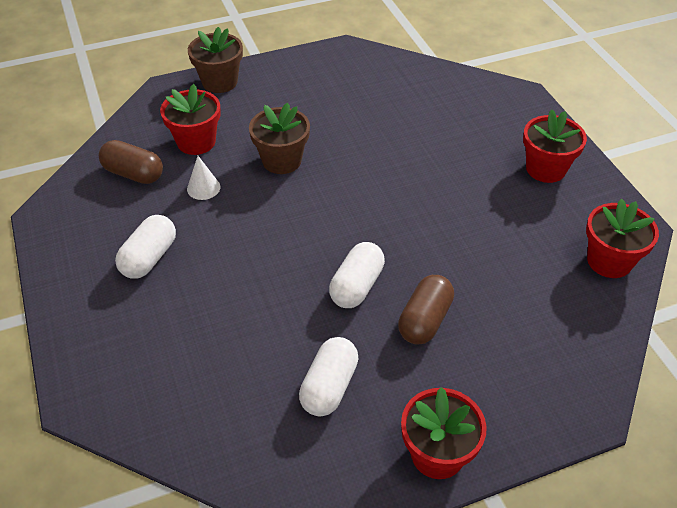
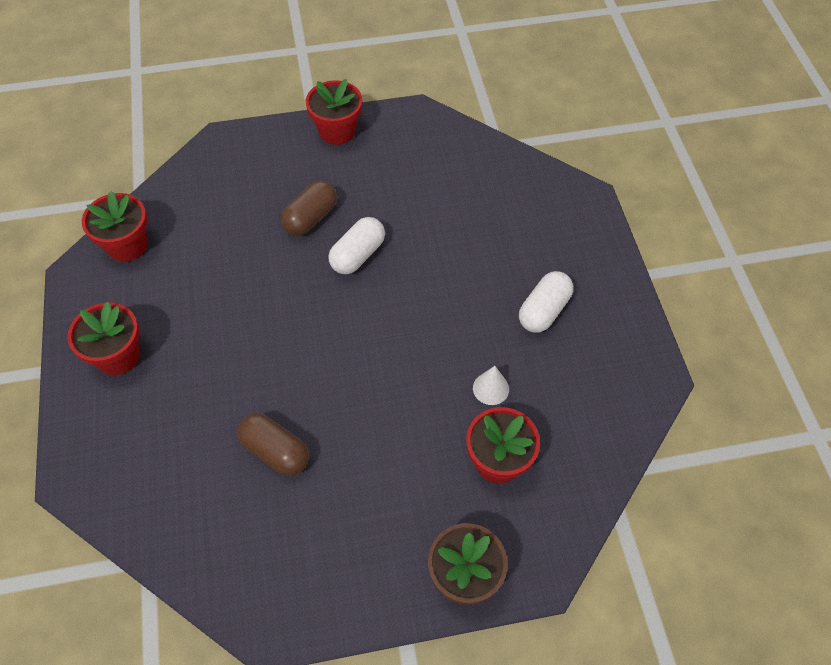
camera: 170 degrees left, 10 degrees up
brown capsule [99,140,163,184] -> brown capsule moved to [238,414,309,476]
brown flower pot [249,103,310,174] -> none
white capsule [299,337,359,417] -> none

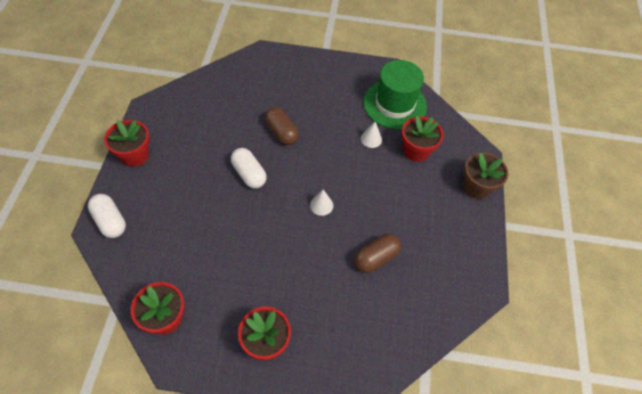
camera: 75 degrees left, 0 degrees up
brown capsule [281,181,337,236] -> brown capsule moved to [265,107,299,145]
white capsule [519,271,573,332] -> white capsule moved to [88,194,126,238]
none -> white cone [310,190,333,216]
none -> green hat [363,60,427,129]

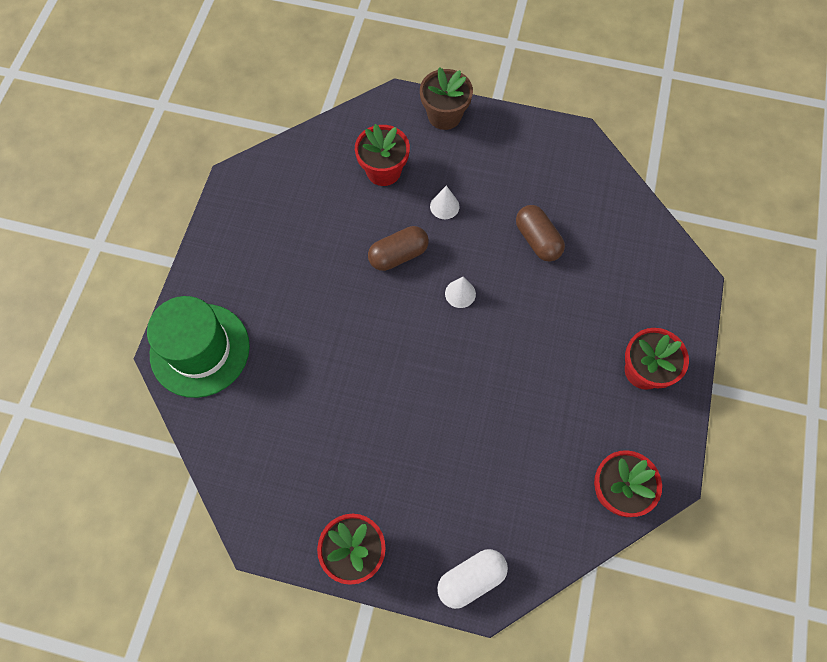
camera: 80 degrees left, 10 degrees up
white capsule [231,148,267,189] -> none
brown capsule [265,107,299,145] -> brown capsule moved to [368,226,429,271]
white cone [361,122,382,148] -> white cone moved to [430,185,459,219]
green hat [363,60,427,129] -> green hat moved to [147,296,250,398]

